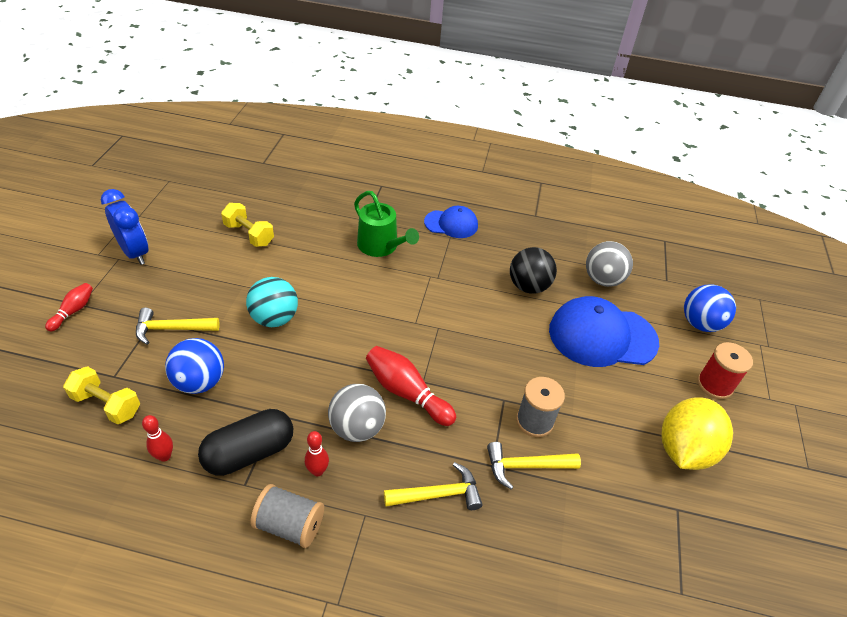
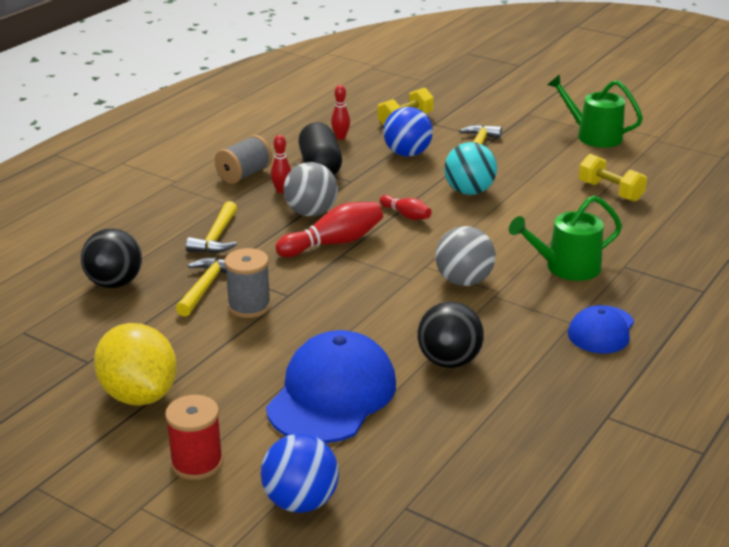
camera: 115 degrees right, 15 degrees down
red bowling pin [45,283,93,332] -> red bowling pin moved to [379,195,432,220]
blue clock [101,189,149,265] -> green watering can [548,74,643,148]
yellow dumbbell [221,203,274,247] -> yellow dumbbell turned 75 degrees clockwise [579,154,647,202]
grey ball [586,241,633,287] -> grey ball moved to [435,226,495,286]
none -> black ball [81,228,142,288]

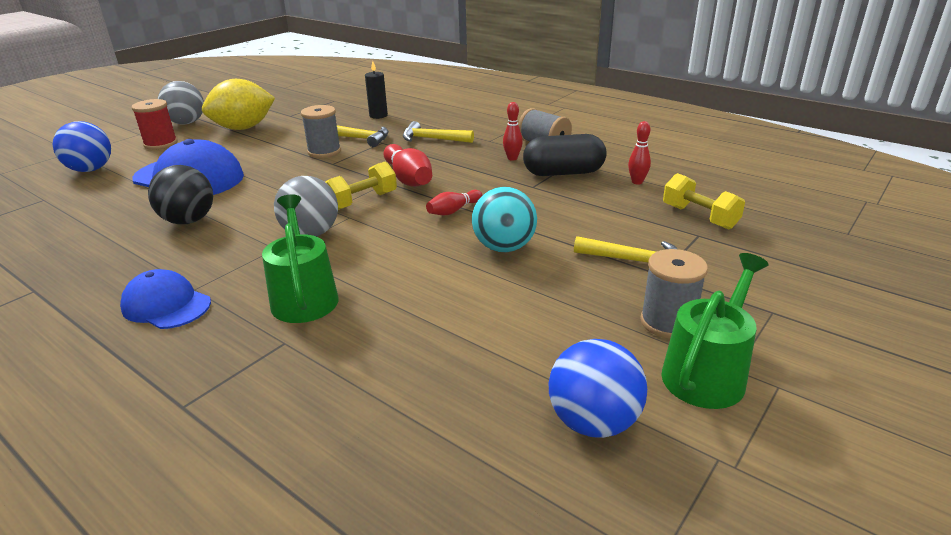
camera: 95 degrees right, 0 degrees up
black ball [81,228,142,288] -> black candle [365,61,388,119]
grey ball [283,162,338,216] -> grey ball moved to [158,81,204,124]
blue ball [383,107,433,157] -> blue ball moved to [549,339,647,438]
yellow dumbbell [579,154,647,202] -> yellow dumbbell moved to [325,162,397,210]
none -> grey spool [640,249,708,339]

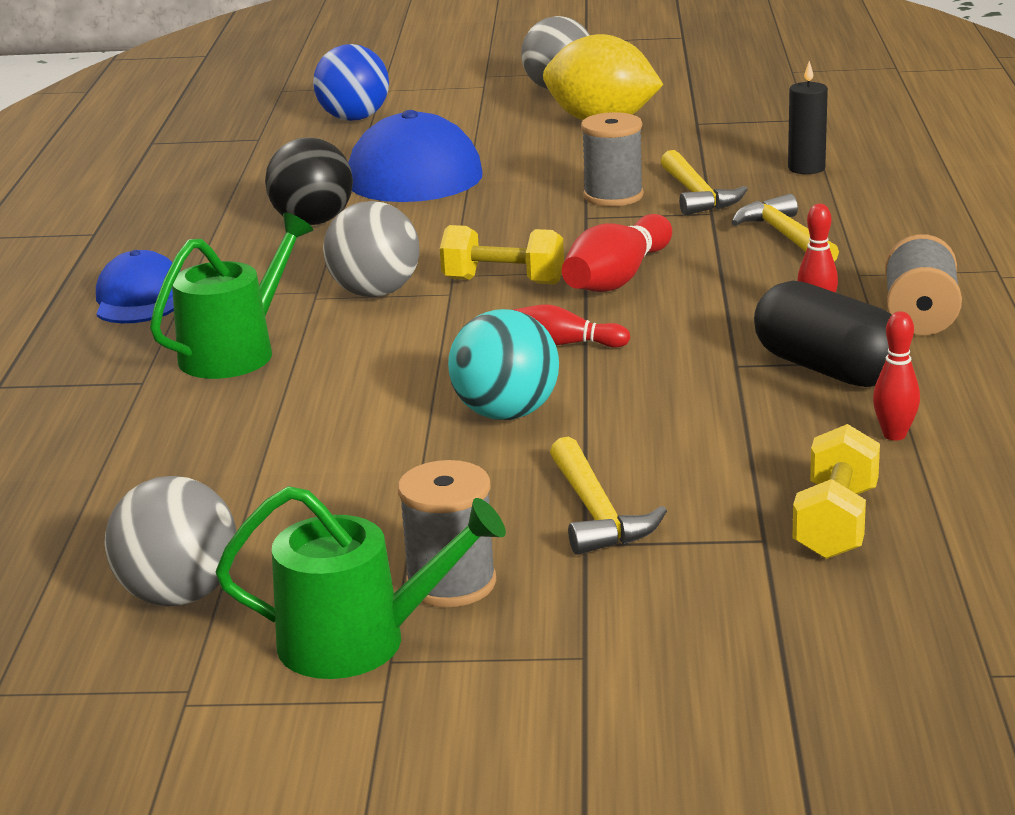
camera: 55 degrees right, 5 degrees down
red spool [131,99,178,150] -> none
blue ball [549,339,647,438] -> grey ball [105,476,236,606]

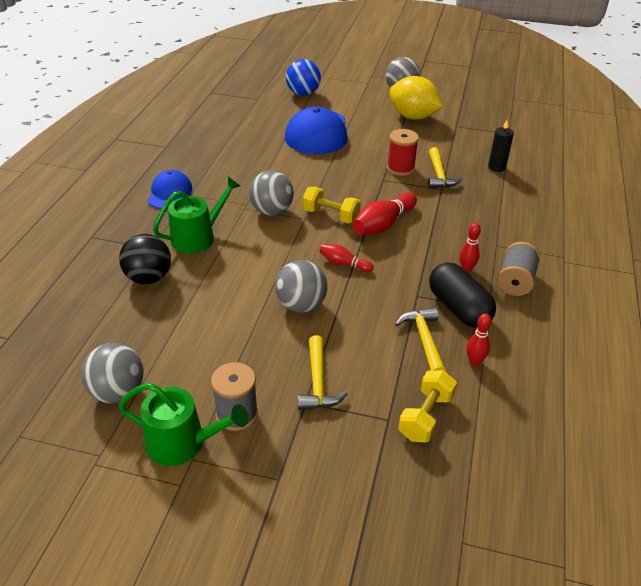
camera: 10 degrees right, 15 degrees up
black ball [265,137,353,225] -> black ball moved to [119,234,171,284]
turquoise ball [448,309,559,420] -> grey ball [275,260,328,313]
grey spool [581,112,644,207] -> red spool [387,129,419,176]
yellow hammer [731,194,839,261] -> yellow hammer moved to [395,307,446,372]

